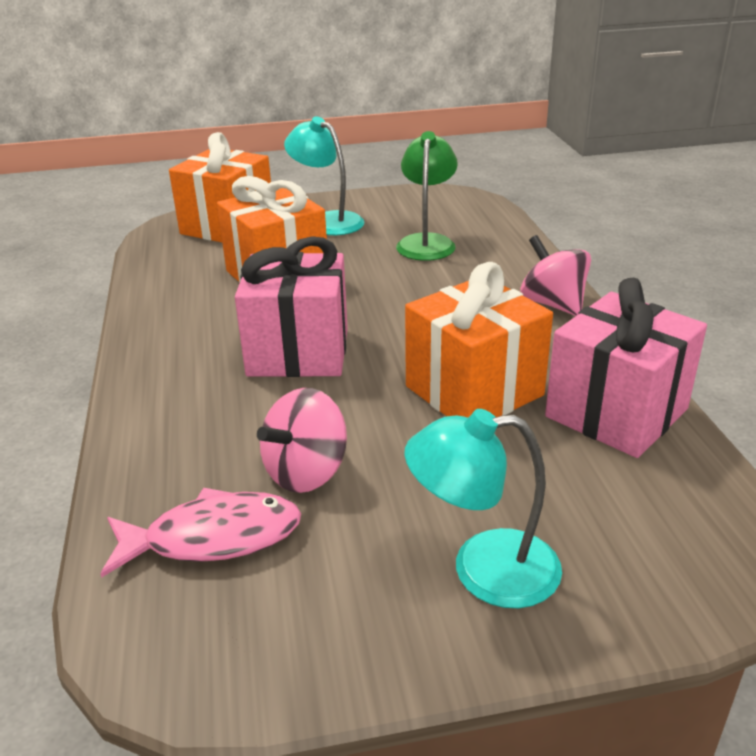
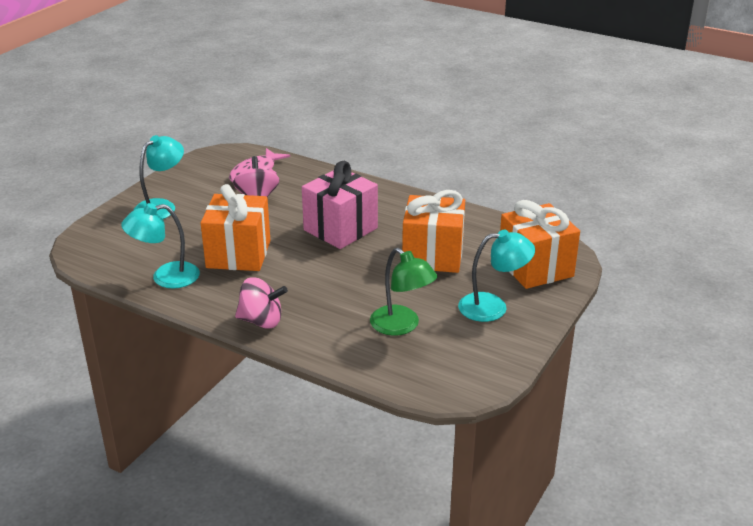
camera: 130 degrees right, 0 degrees up
pink gift [545,278,707,458] -> turquoise lamp [121,203,200,288]

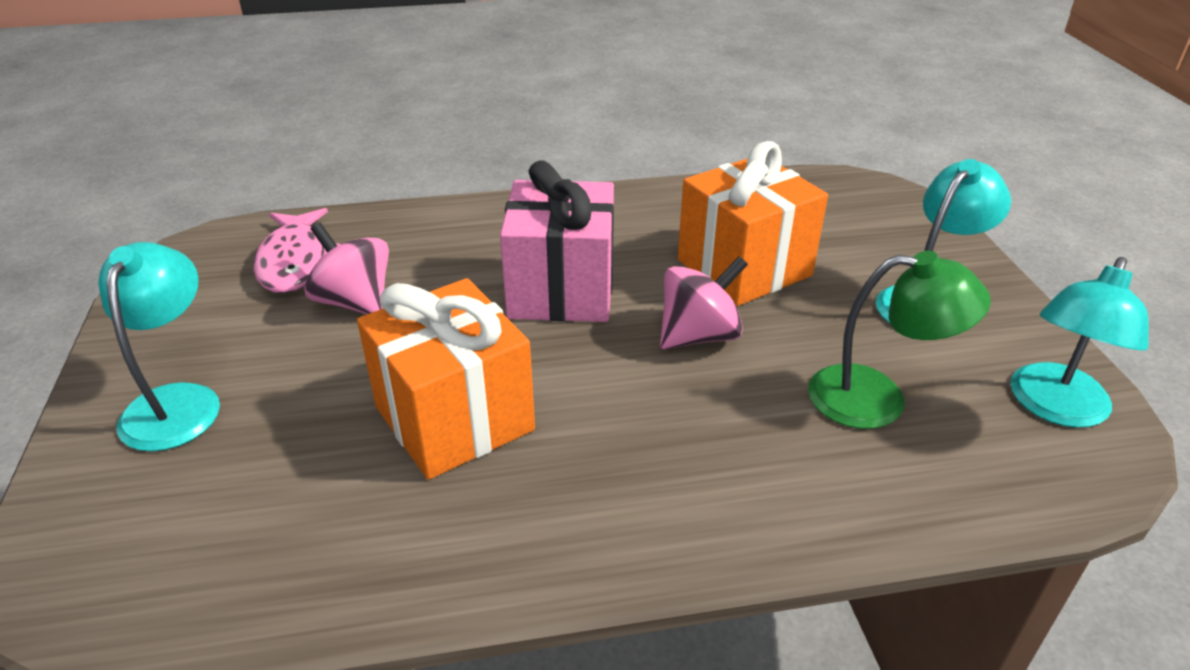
camera: 40 degrees left, 5 degrees up
turquoise lamp [121,203,200,288] -> turquoise lamp moved to [1011,257,1149,428]
pink spinning top [235,277,288,329] -> pink spinning top moved to [660,256,748,349]
orange gift [500,200,580,289] -> none

